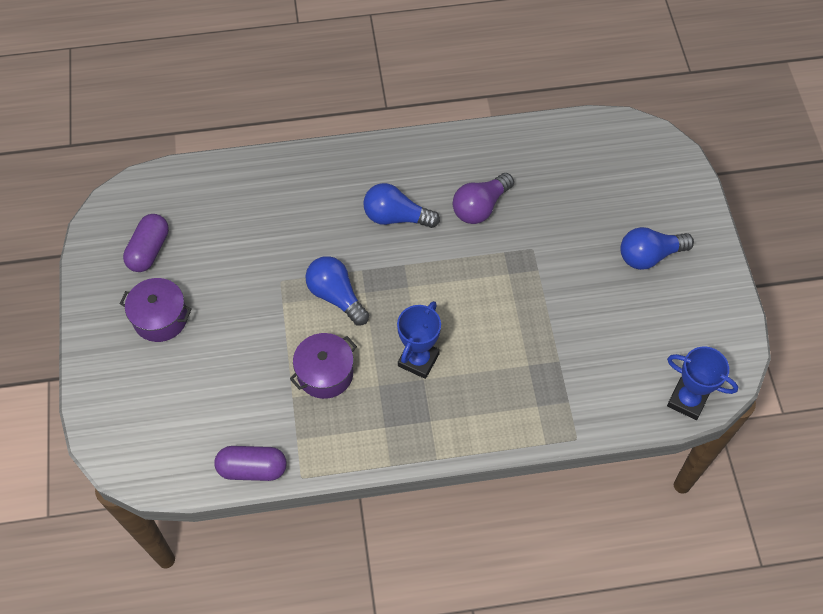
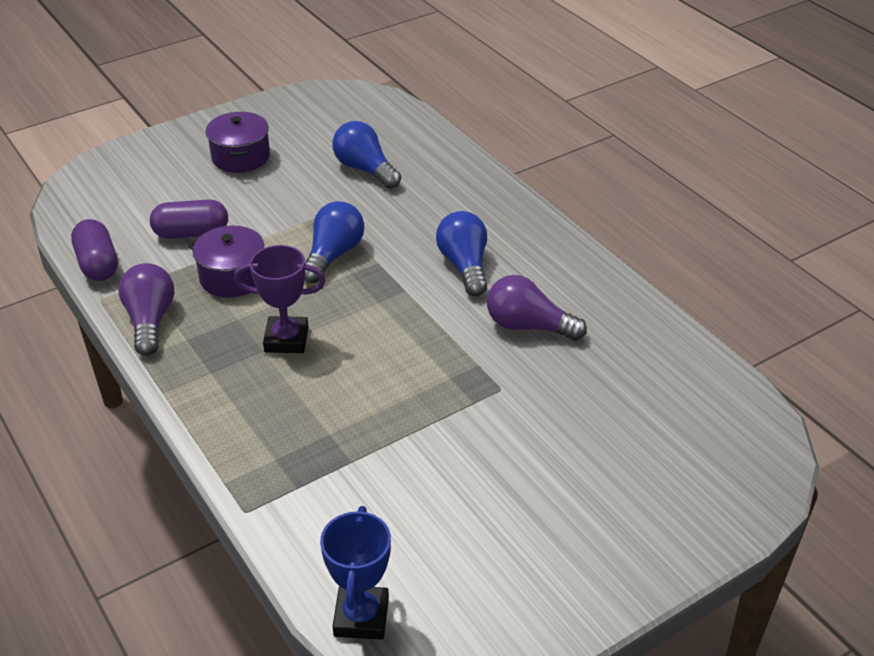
camera: 65 degrees right, 20 degrees down
purple capsule [123,214,169,272] -> purple capsule moved to [150,199,228,239]
blue trophy [397,301,441,379] -> purple trophy [234,245,326,353]
blue light bulb [620,227,694,270] -> blue light bulb moved to [332,121,401,189]
none -> purple light bulb [118,263,174,356]

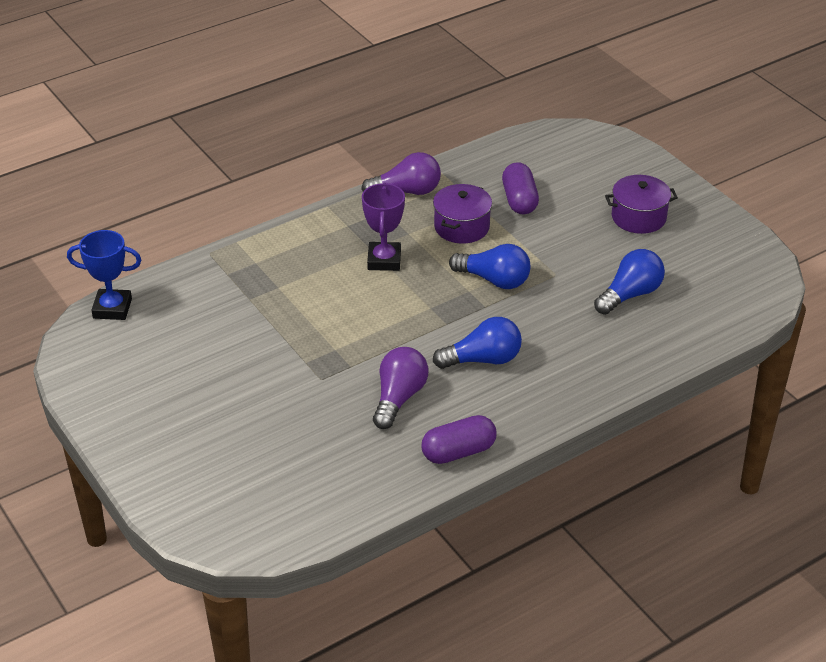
camera: 90 degrees right, 0 degrees up
purple capsule [71,219,118,281] -> purple capsule moved to [421,415,497,464]

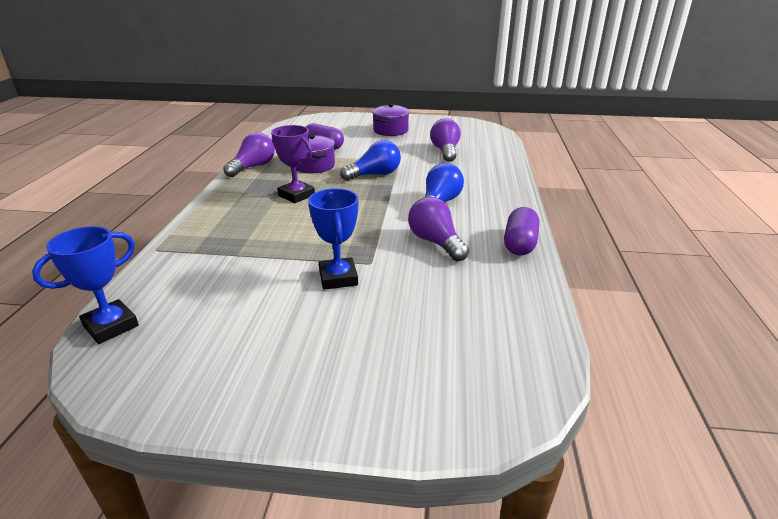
camera: 50 degrees left, 10 degrees down
blue light bulb [594,249,665,315] -> purple light bulb [430,118,461,162]
none -> blue trophy [308,188,358,290]

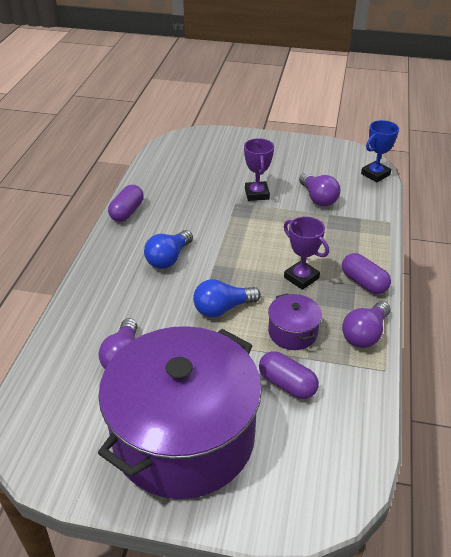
camera: 175 degrees left, 10 degrees up
blue trophy [308,188,358,290] -> purple trophy [244,138,274,201]
purple pot [372,103,410,136] -> purple pot [98,326,262,499], size x2.46
purple light bulb [408,197,469,262] -> purple light bulb moved to [299,173,340,206]
none -> purple capsule [342,253,391,294]

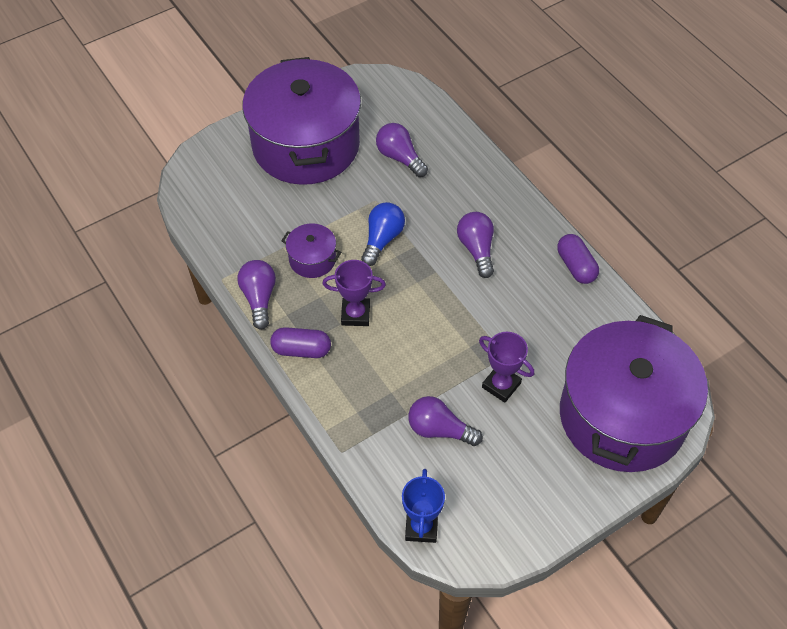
camera: 135 degrees right, 15 degrees up
blue light bulb [144,230,193,269] -> purple light bulb [457,212,494,278]
purple capsule [259,351,319,399] -> none
none -> purple pot [560,315,708,472]

